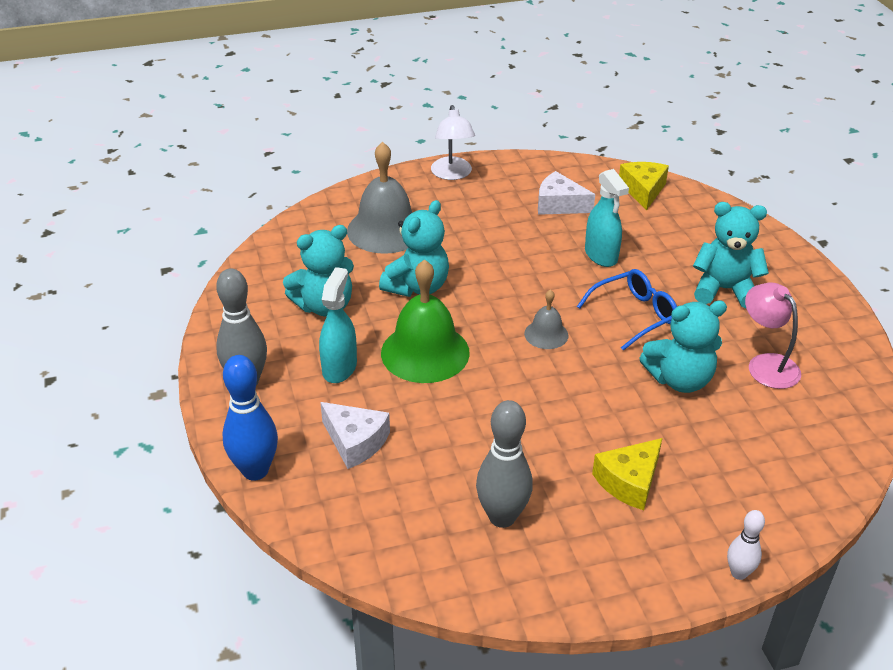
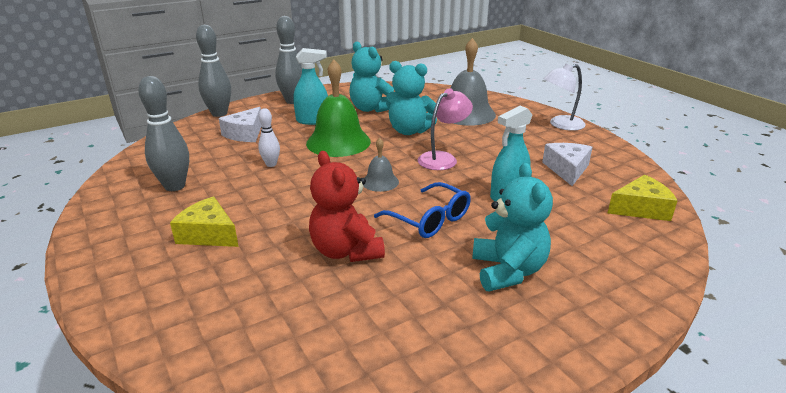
camera: 75 degrees right, 10 degrees down
blue bowling pin [223,355,278,481] -> grey bowling pin [196,25,231,117]
turquoise teddy bear [639,301,727,393] -> red teddy bear [309,151,385,262]
white bowling pin [727,510,765,580] -> white bowling pin moved to [258,108,280,167]
pink lamp [745,283,801,389] -> pink lamp moved to [418,88,473,170]

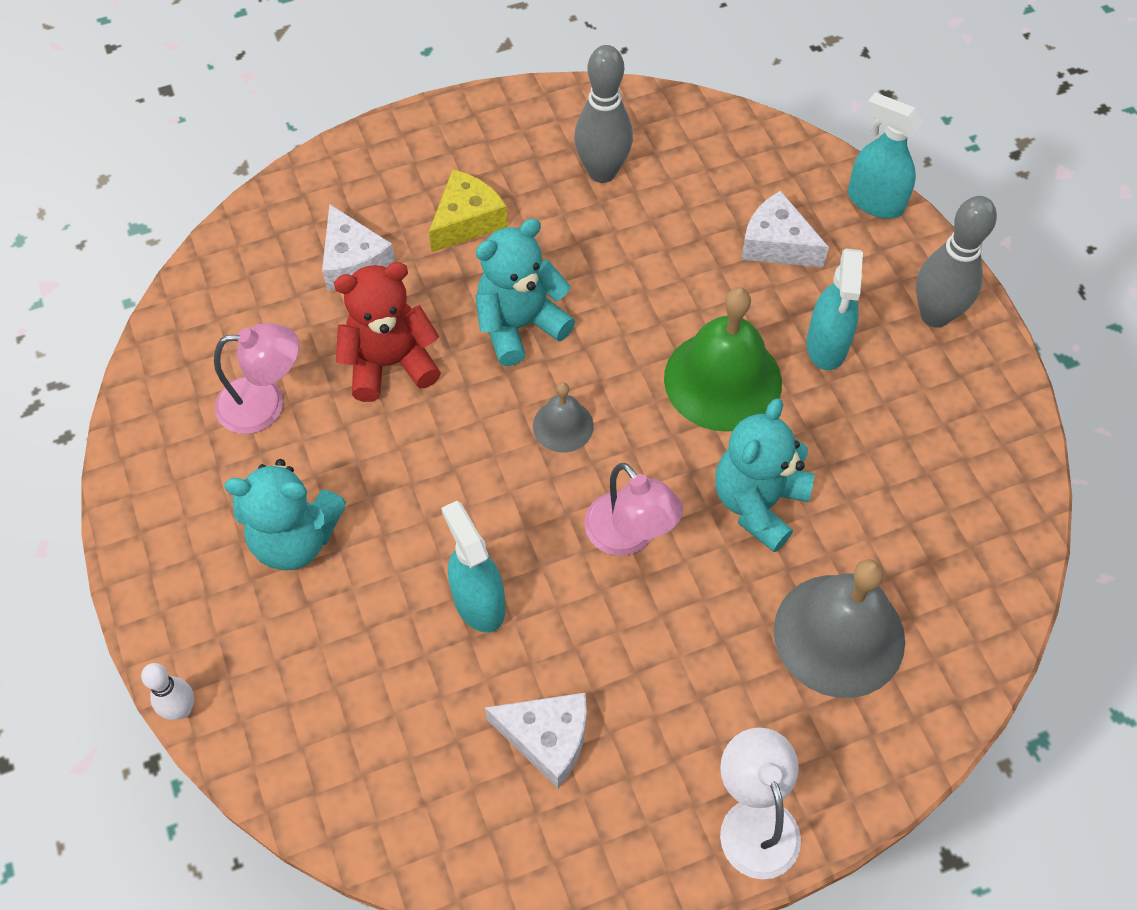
camera: 100 degrees right, 30 degrees up
grey bowling pin [196,25,231,117] -> turquoise spray bottle [848,92,923,218]
white bowling pin [258,108,280,167] -> white bowling pin moved to [141,663,194,720]
turquoise teddy bear [349,42,394,113] -> turquoise teddy bear moved to [475,218,575,366]
blue glasses [374,182,471,238] -> none
yellow cheese [608,175,678,221] -> none
none -> pink lamp [214,323,299,434]
none -> white cheese [322,204,395,291]

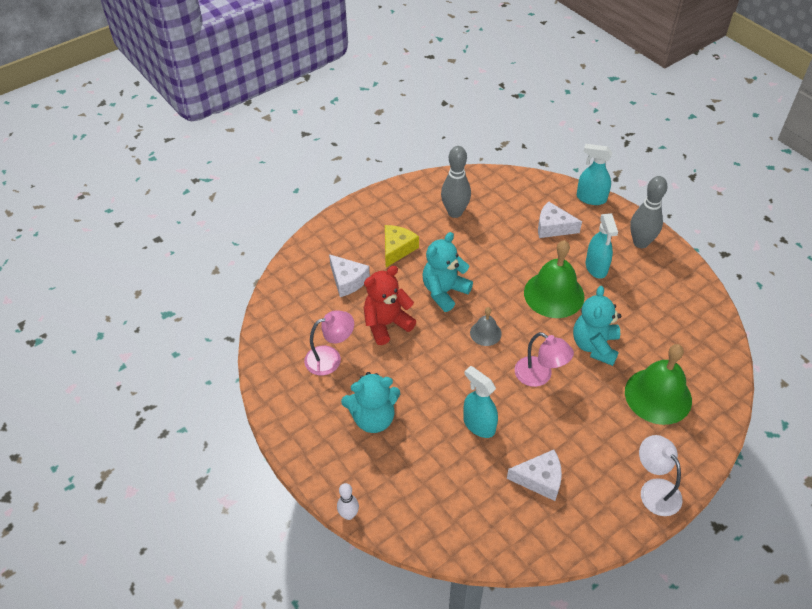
camera: 15 degrees left, 10 degrees down
grey bell [774,559,905,698] -> green bell [625,344,692,425]

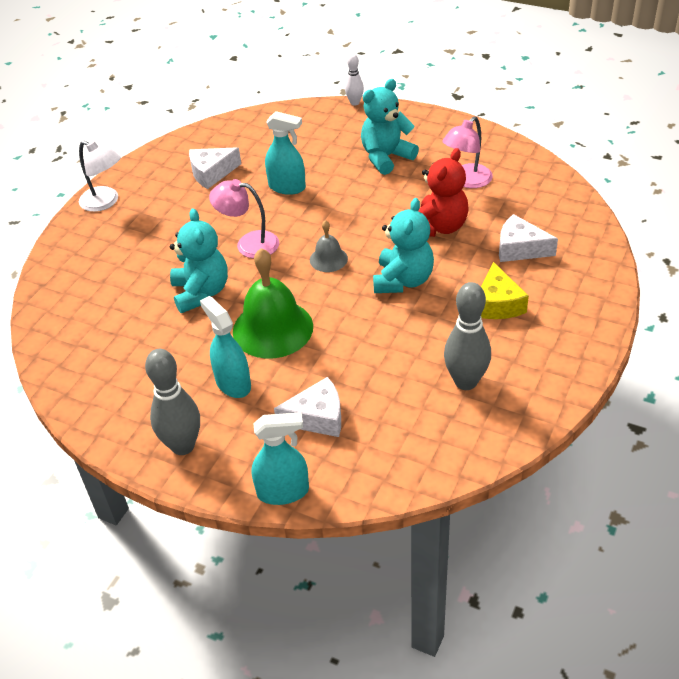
camera: 155 degrees right, 5 degrees down
green bell [625,344,692,425] -> none

